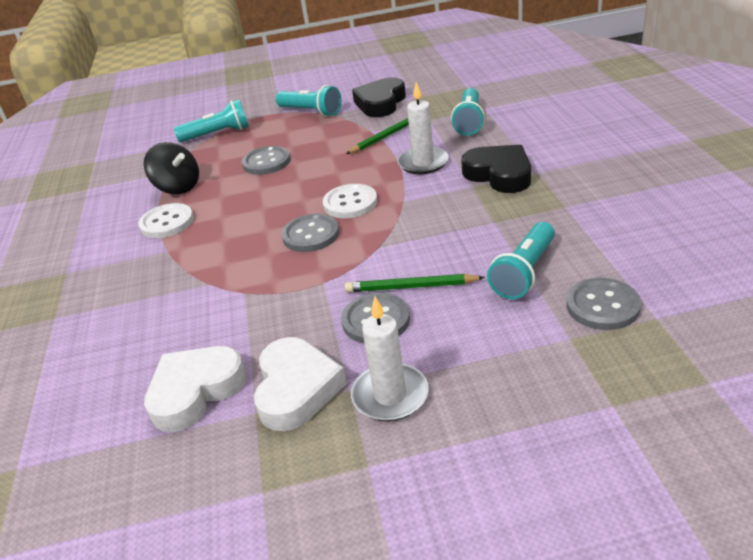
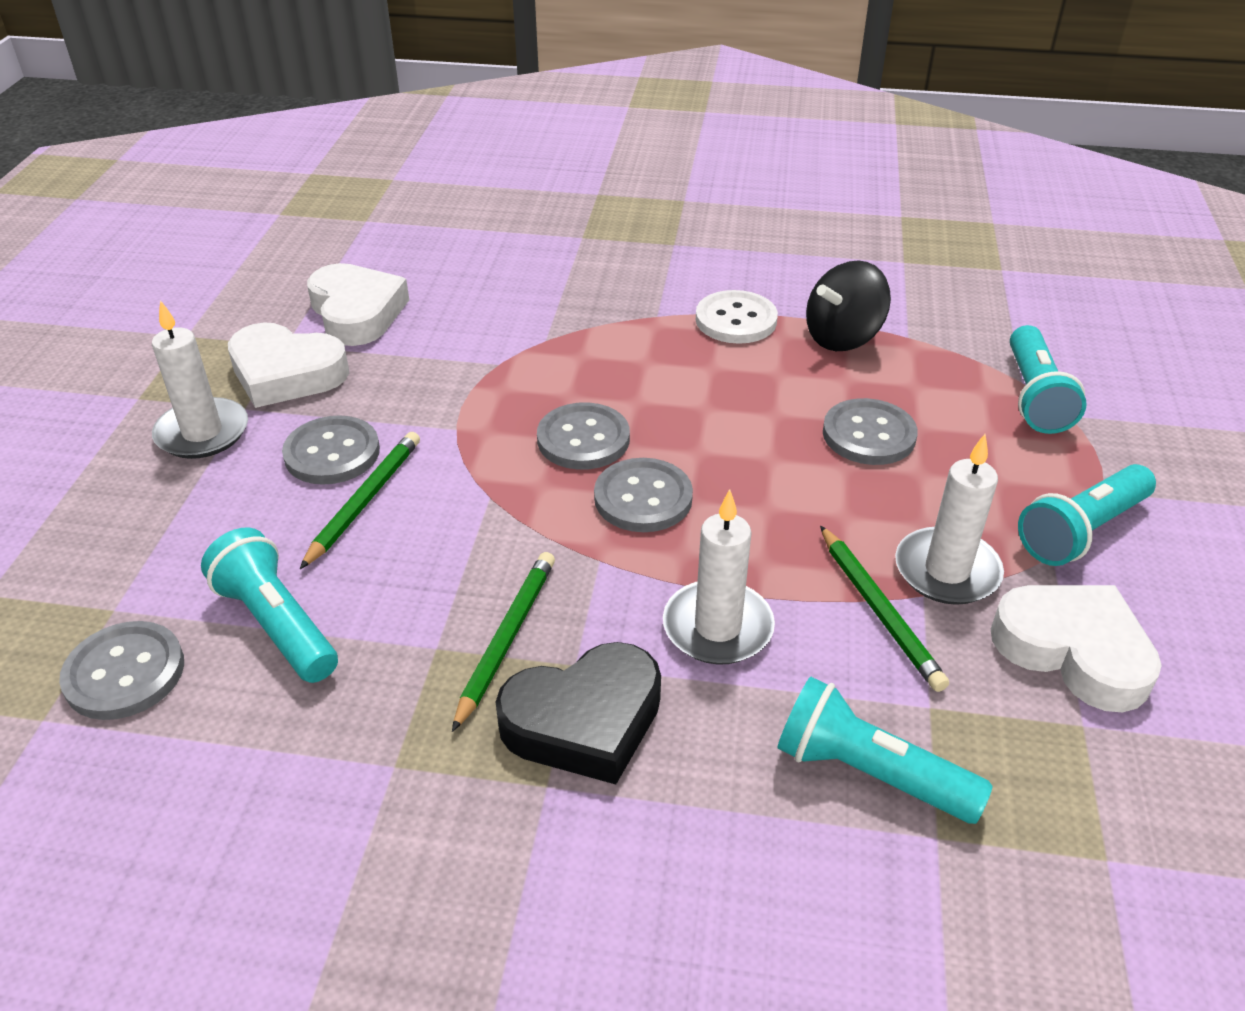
camera: 105 degrees right, 5 degrees up
white button [323,184,377,218] -> grey button [594,458,693,532]
black heart [352,77,406,117] -> white heart [991,585,1162,712]
none -> green pencil [452,552,555,732]
none -> white candle [895,434,1004,605]

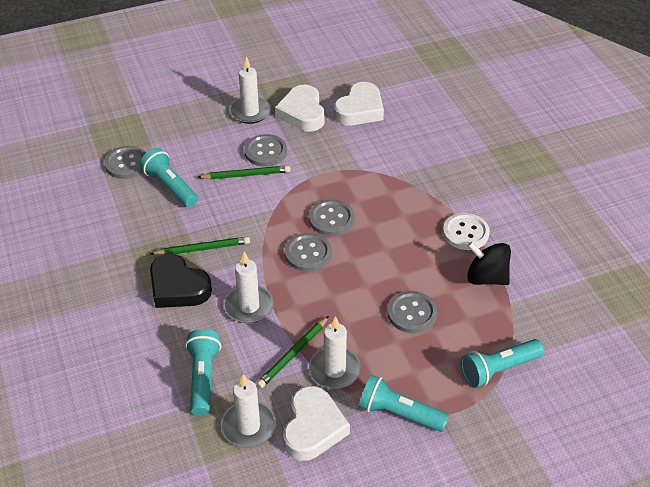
camera: 60 degrees right, 5 degrees up
turquoise flashlight [201,528,338,683] -> turquoise flashlight turned 60 degrees counterclockwise [140,148,198,207]
none -> white candle [221,374,276,448]

